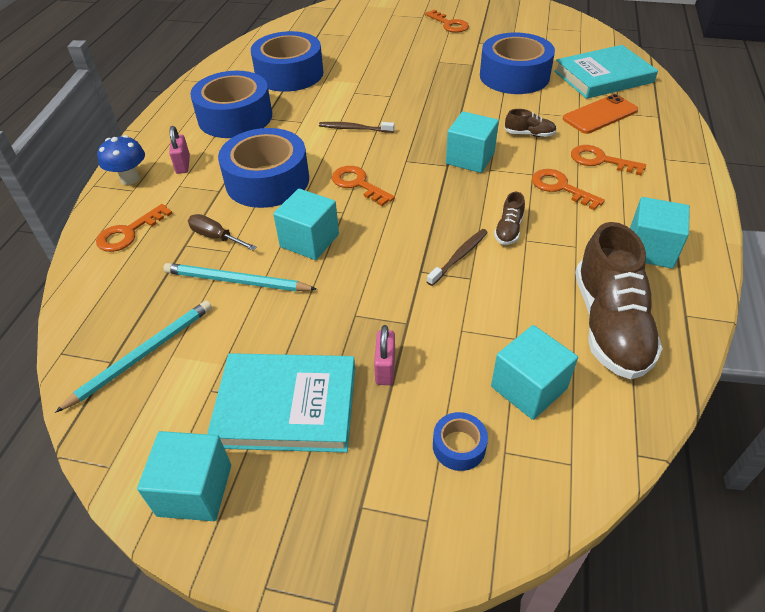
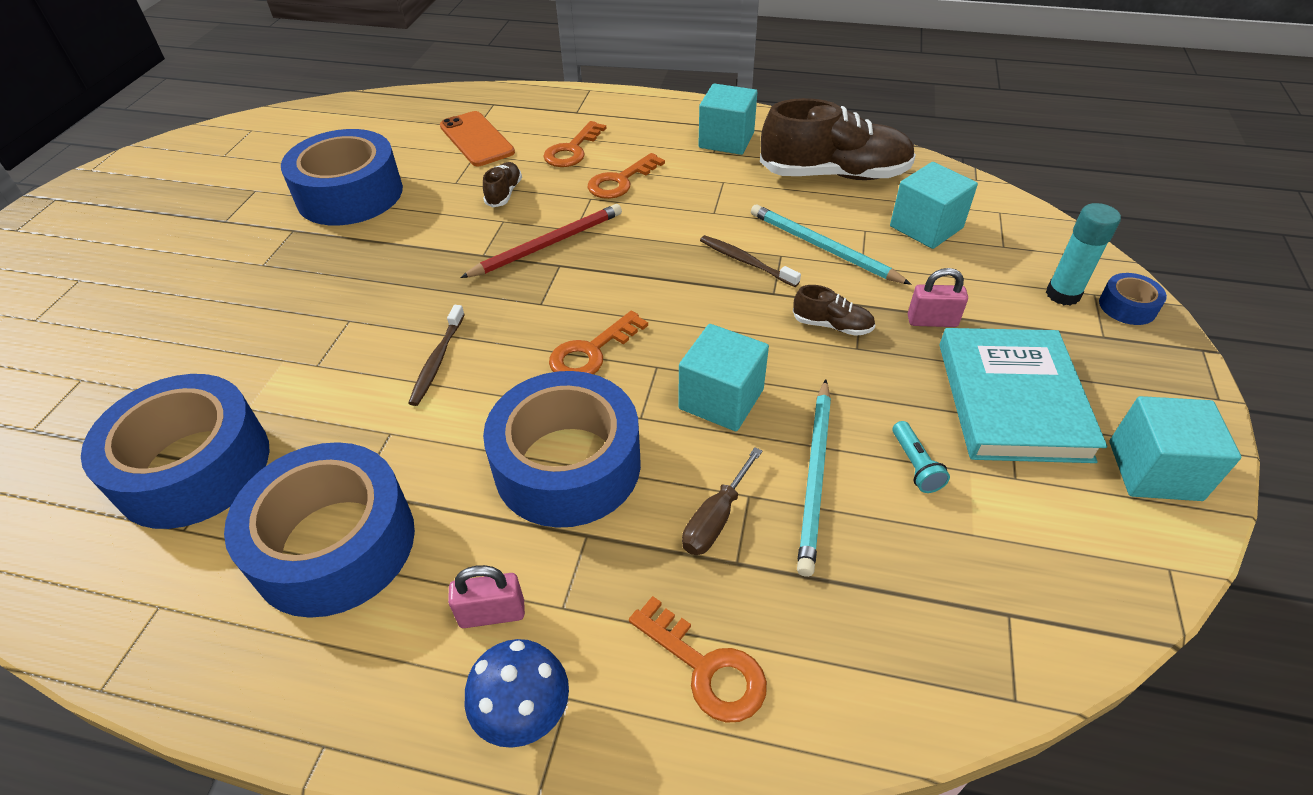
camera: 90 degrees left, 0 degrees up
turquoise pencil [55,300,212,413] -> turquoise pencil moved to [751,204,912,285]
orange key [425,10,469,33] -> none
blue tape [433,412,488,471] -> blue tape moved to [1099,273,1167,325]
turquoise cube [446,111,499,173] -> red pencil [460,204,622,278]
brown shoe [494,192,525,245] -> brown shoe moved to [793,285,875,336]
turquoise book [554,45,658,99] -> none
none -> turquoise flashlight [893,421,950,493]
none -> turquoise glue stick [1046,203,1121,306]

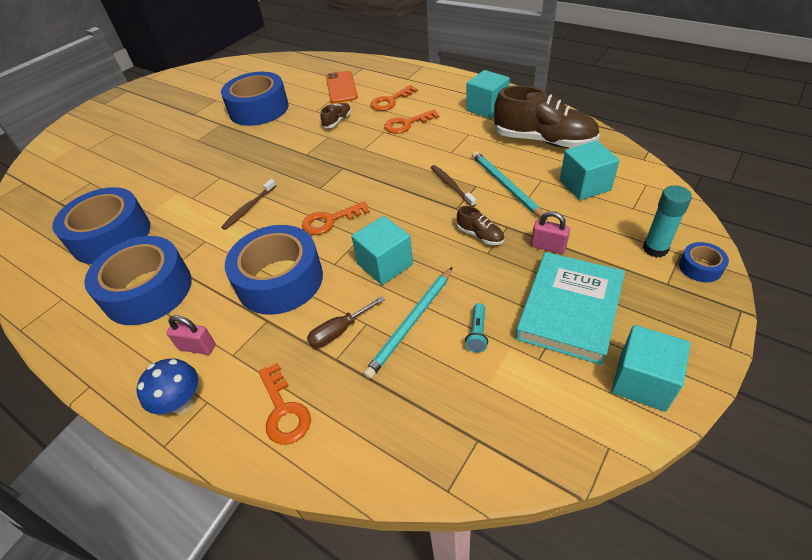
camera: 25 degrees right, 0 degrees up
red pencil [460,204,622,278] -> none

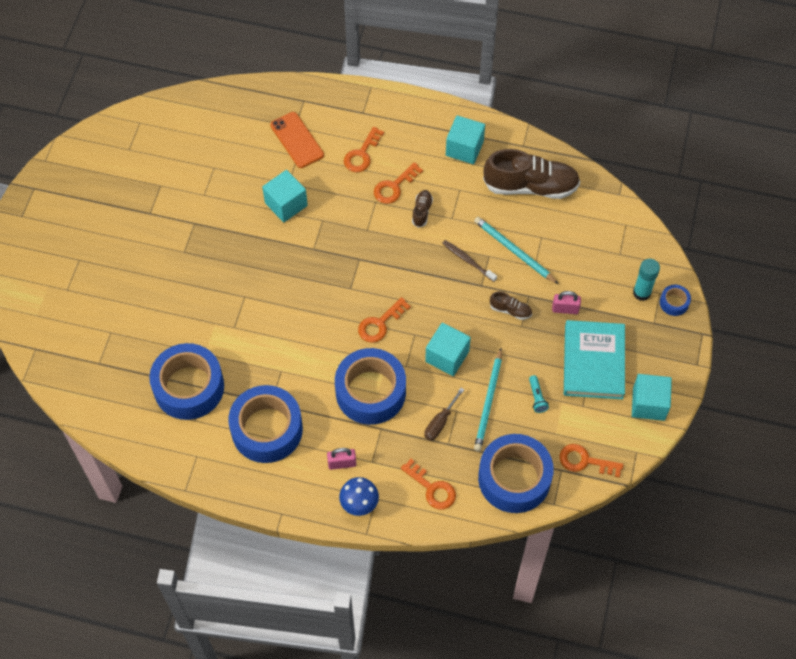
camera: 25 degrees left, 15 degrees up
blue tape [221,72,289,126] -> blue tape moved to [478,434,554,513]
brown toothbrush [221,179,276,230] -> none
brown shoe [321,103,351,128] -> brown shoe moved to [412,190,433,228]
turquoise cube [560,141,620,200] -> turquoise cube moved to [262,170,308,222]
none -> orange key [560,444,623,478]

